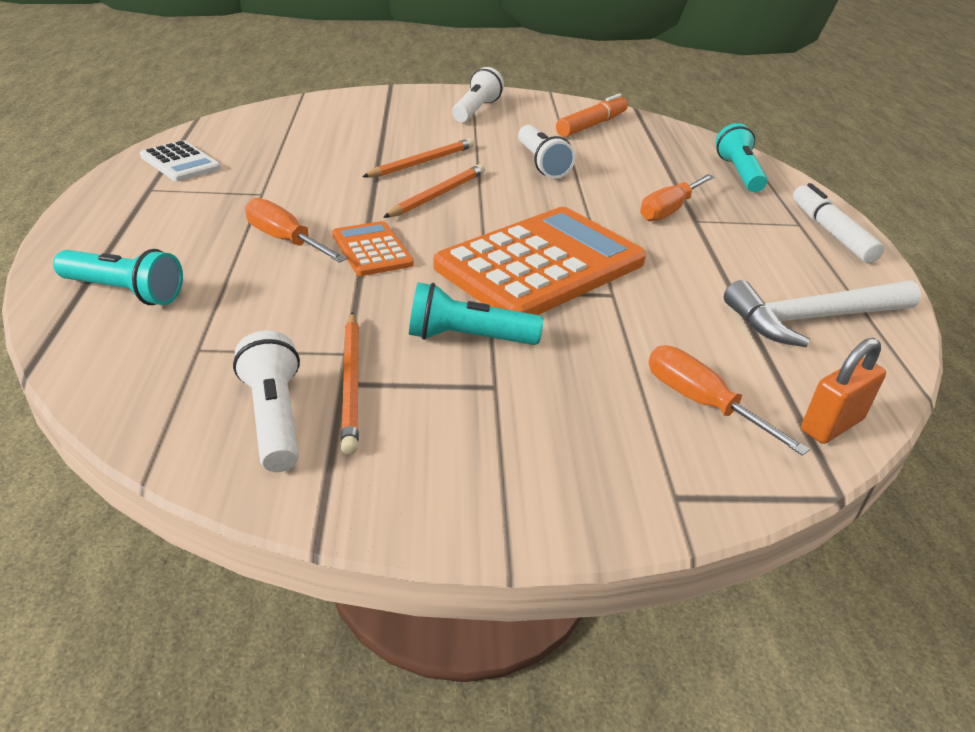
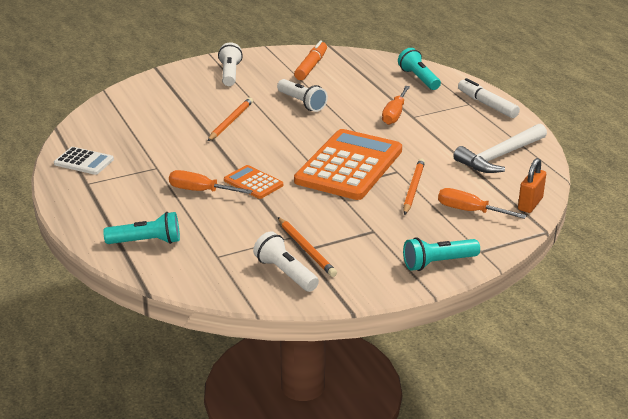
camera: 20 degrees left, 5 degrees down
orange pencil [383,164,485,218] -> orange pencil moved to [403,158,425,215]
turquoise flashlight [409,282,543,345] -> turquoise flashlight moved to [403,238,480,271]

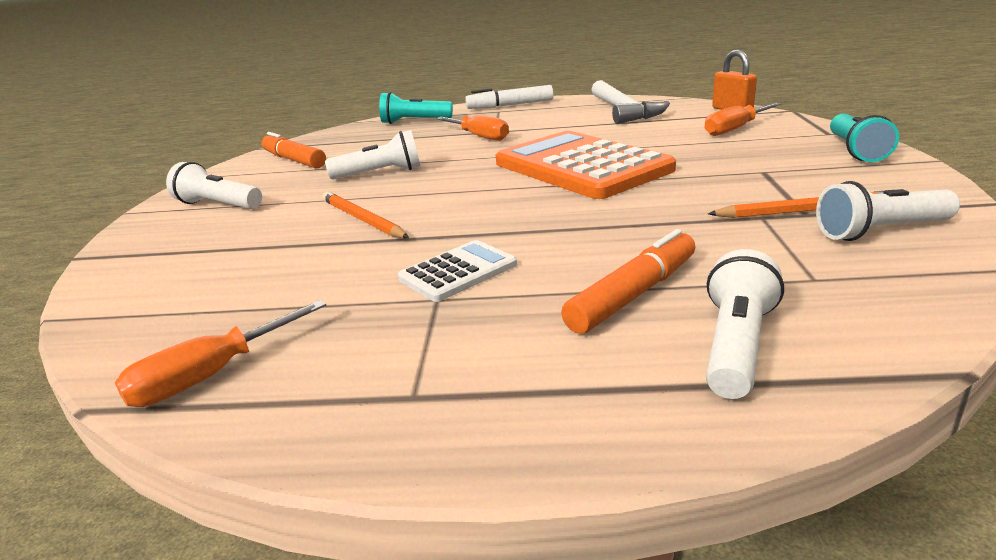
camera: 60 degrees left, 5 degrees down
white calculator [54,147,114,175] -> white calculator moved to [398,240,517,302]
turquoise flashlight [103,212,180,244] -> white flashlight [706,249,784,399]
orange screwdriver [169,170,253,194] -> orange screwdriver moved to [115,300,326,407]
orange calculator [224,165,283,199] -> none
orange pencil [403,158,425,215] -> none
none -> orange marker [561,229,695,334]

